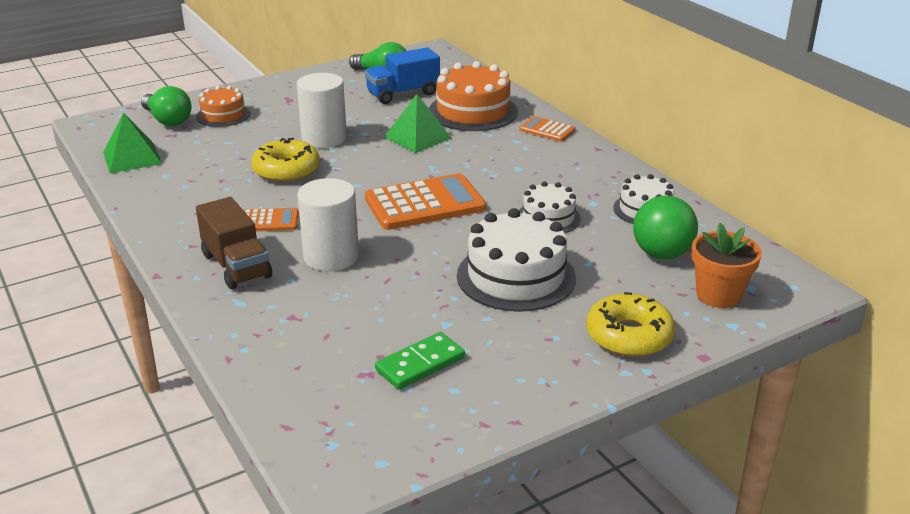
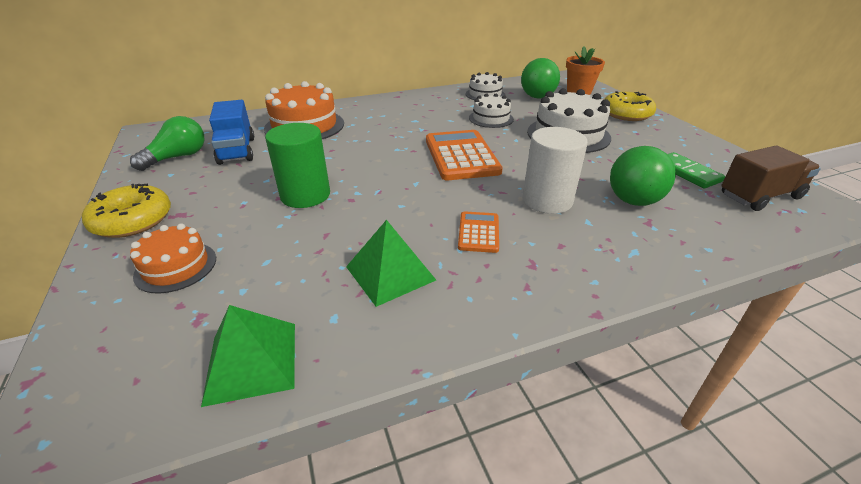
camera: 80 degrees left, 5 degrees up
green light bulb [141,86,192,126] -> none
brown truck [196,197,272,289] -> brown truck moved to [721,146,821,211]
yellow donut [251,137,320,182] -> yellow donut moved to [82,184,171,238]
white cylinder [297,73,347,148] -> green cylinder [265,123,330,208]
green pyramid [384,94,452,153] -> green pyramid moved to [346,220,436,307]
orange calculator [519,116,575,141] -> none
none -> green ball [610,146,676,206]

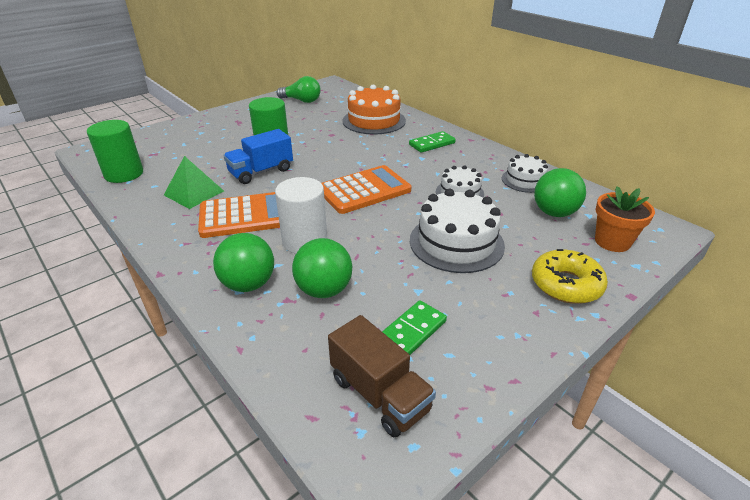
camera: 70 degrees right, 0 degrees up
yellow donut [82,184,171,238] -> none
orange cake [130,223,216,294] -> none
green pyramid [201,305,295,407] -> green cylinder [87,120,143,183]
blue truck [209,100,254,165] -> blue truck moved to [223,129,293,184]
orange calculator [458,211,499,253] -> orange calculator [198,192,280,238], size x1.93
none -> green ball [213,233,274,292]
none -> green domino [409,131,456,153]

